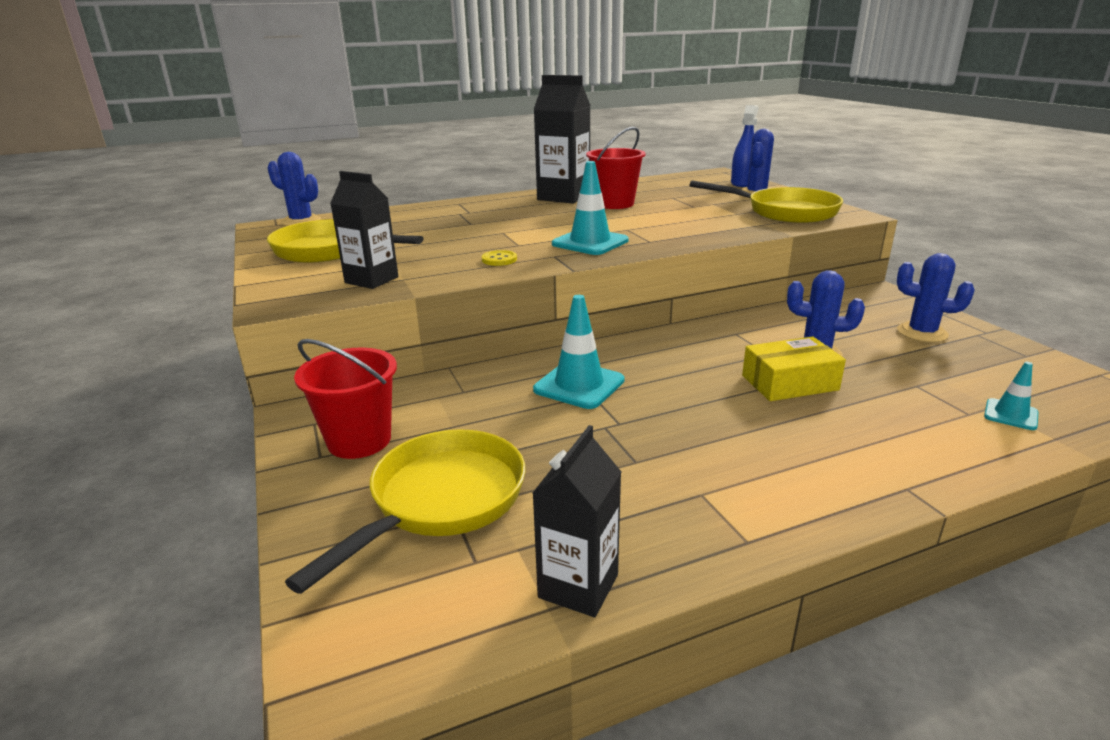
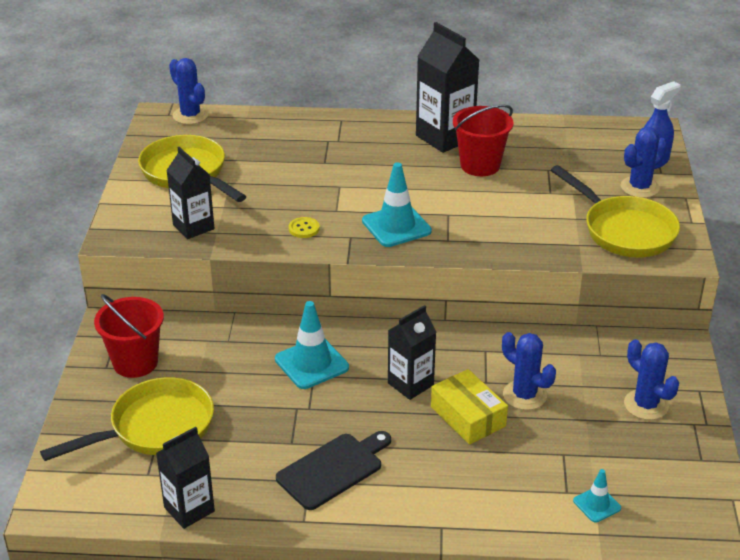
camera: 25 degrees right, 10 degrees up
yellow box [742,336,846,401] -> yellow box turned 45 degrees clockwise [431,369,508,445]
none -> black cutting board [276,431,391,510]
none -> black carton [388,305,436,400]

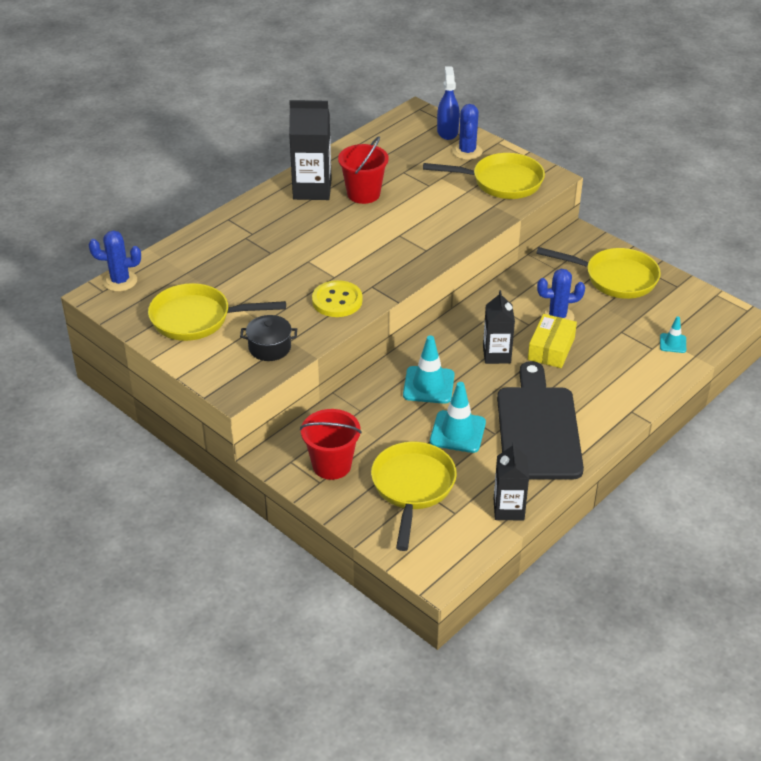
camera: 50 degrees left, 5 degrees up
black carton [166,147,215,239] -> black pot [240,315,297,361]
black cutting board [276,431,391,510] -> black cutting board [497,361,584,480], size x1.67
yellow button [289,217,320,238] -> yellow button [312,280,363,317], size x1.90
turquoise traffic cone [362,162,432,247] -> turquoise traffic cone moved to [430,382,486,453]
yellow box [431,369,508,445] -> yellow box turned 75 degrees counterclockwise [528,314,577,368]
blue cactus [624,339,679,420] -> yellow pan [536,247,661,299]

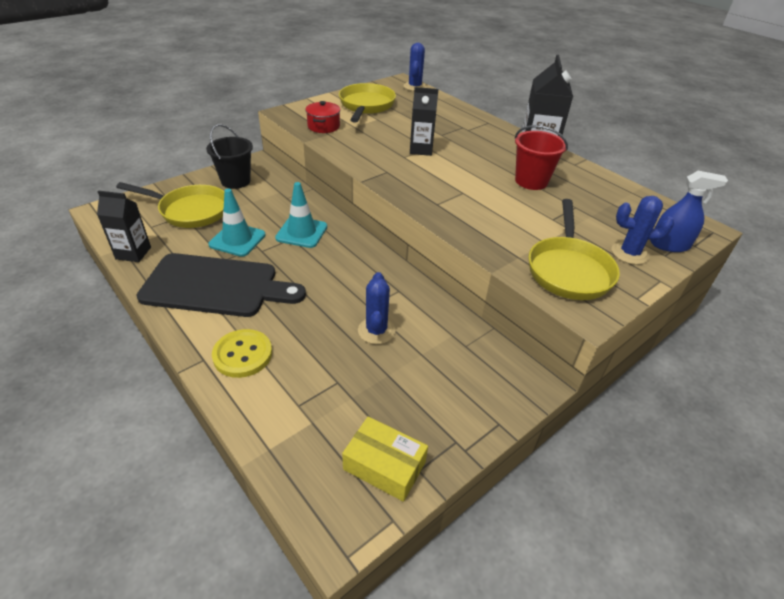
camera: 95 degrees right, 0 degrees up
black pot [240,315,297,361] -> red pot [305,101,340,133]
red bucket [300,409,362,480] -> black bucket [206,124,253,189]
yellow button [312,280,363,317] -> yellow button moved to [212,329,272,378]
black carton [483,290,515,364] -> black carton moved to [410,87,438,156]
yellow box [528,314,577,368] -> yellow box moved to [342,416,428,502]
yellow pan [536,247,661,299] -> none
turquoise traffic cone [660,316,686,353] -> none

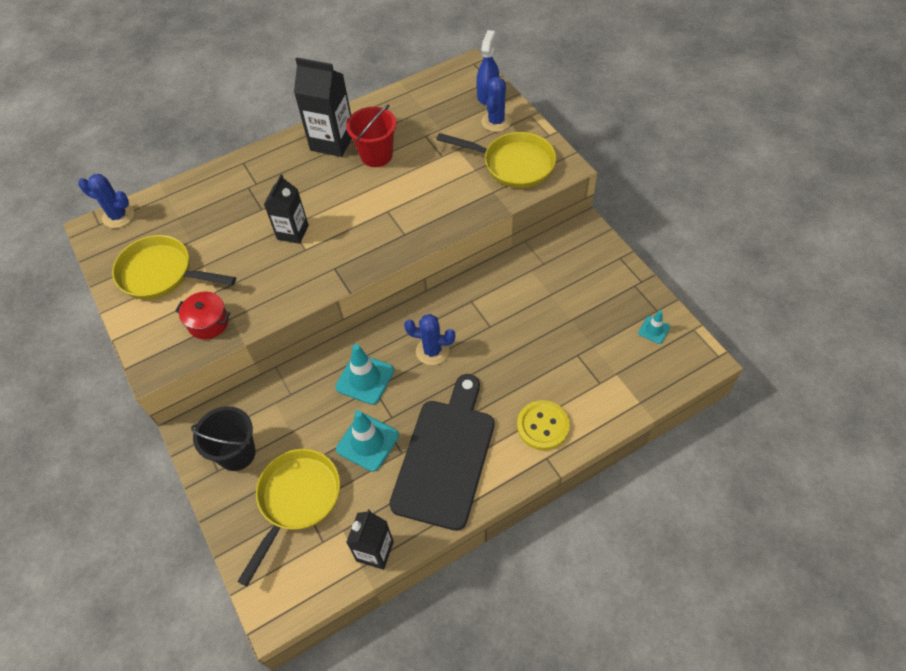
camera: 75 degrees left, 15 degrees up
yellow box [342,416,428,502] -> turquoise traffic cone [638,310,670,344]
blue cactus [358,272,395,344] -> blue cactus moved to [404,314,455,365]

